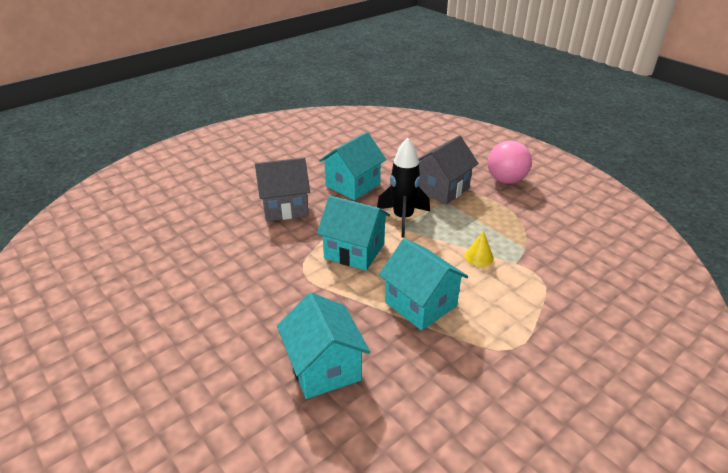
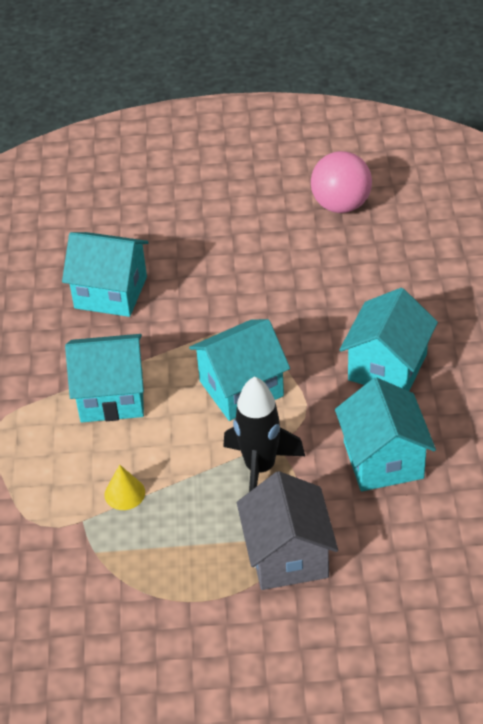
camera: 130 degrees right, 10 degrees up
grey house [255,158,310,221] -> turquoise house [340,288,438,391]
pink ball [488,140,532,184] -> pink ball moved to [311,151,372,213]

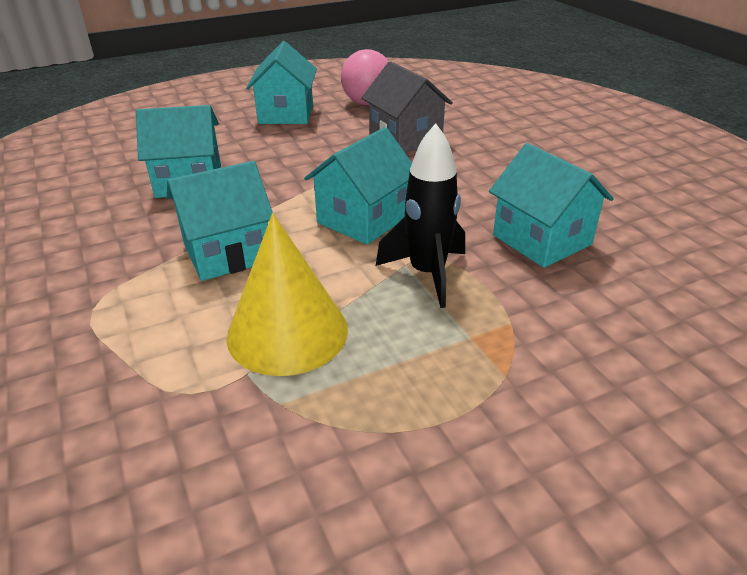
camera: 25 degrees left, 10 degrees down
yellow cone [104,465,145,510] -> yellow cone [227,213,348,376], size x2.32
grey house [237,471,338,590] -> grey house moved to [361,61,453,153]
turquoise house [340,288,438,391] -> turquoise house moved to [246,41,317,124]

